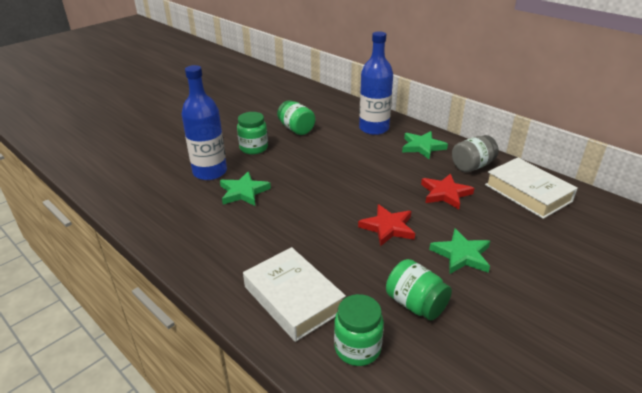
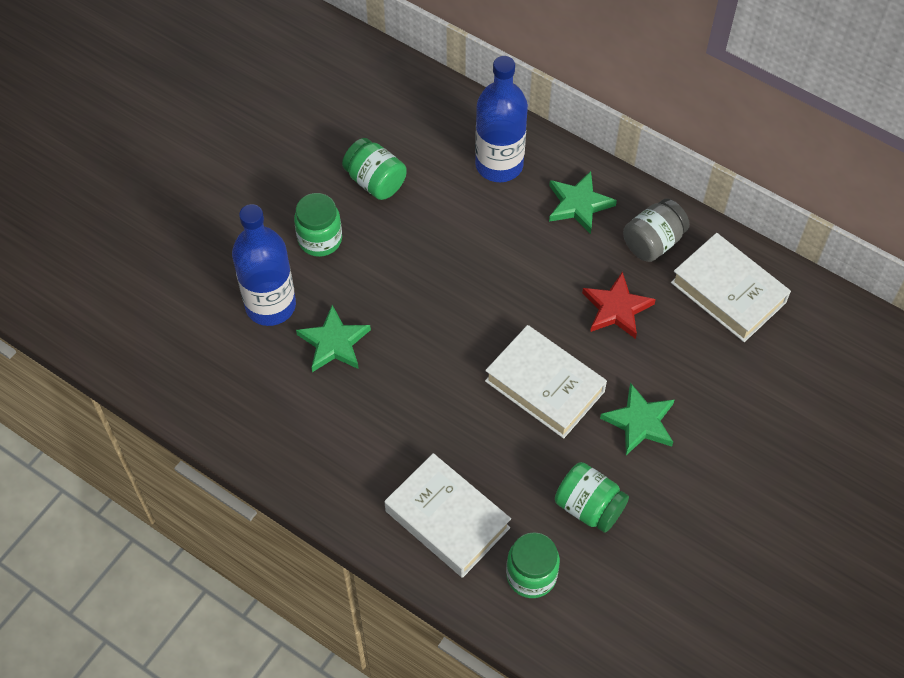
camera: 10 degrees left, 25 degrees up
red star [358,204,415,246] -> white book [485,325,607,439]

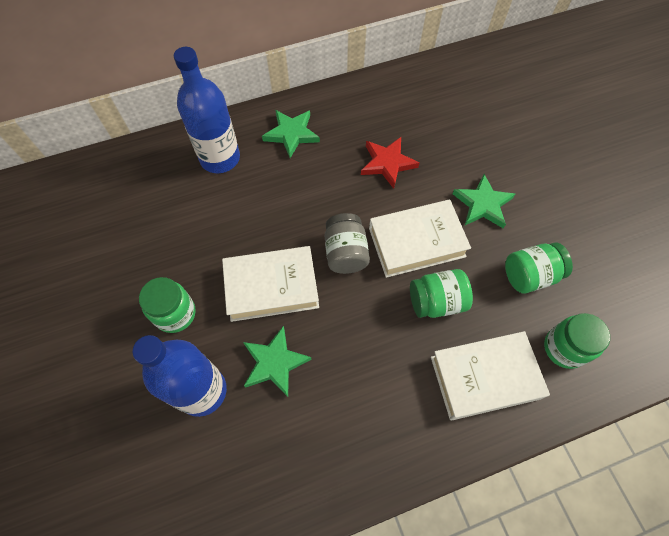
camera: 55 degrees left, 5 degrees up
green jar [342,138,407,200] -> green jar moved to [410,269,473,318]
grey jar [623,199,690,262] -> grey jar moved to [325,213,370,274]
white book [671,233,791,342] -> white book moved to [222,246,319,322]

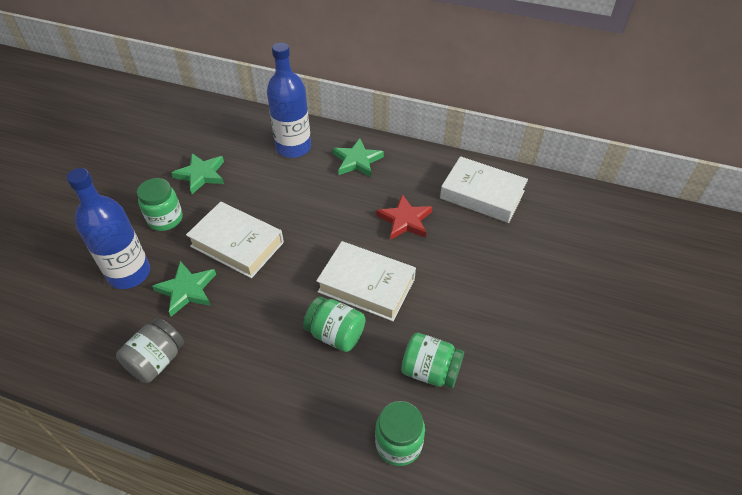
camera: 40 degrees right, 15 degrees down
grey jar [325,213,370,274] -> grey jar moved to [116,318,184,383]
white book [431,331,550,420] -> white book moved to [440,156,528,223]
green star [453,174,515,228] -> green star moved to [172,153,224,194]

